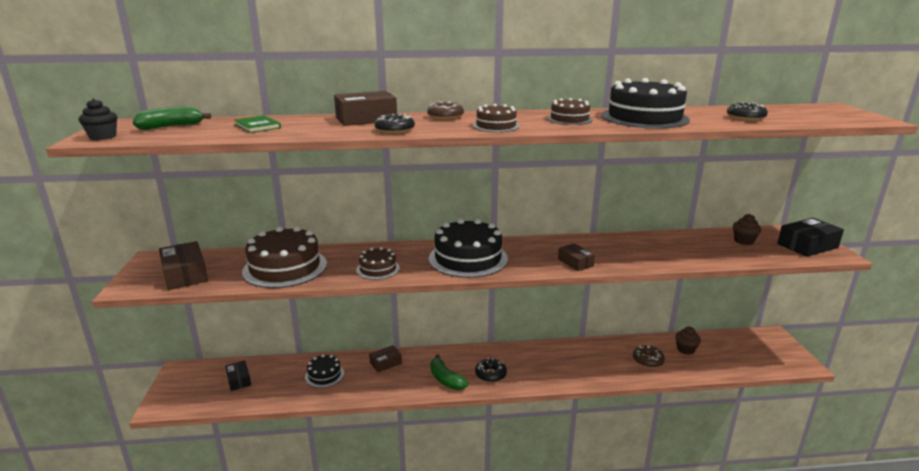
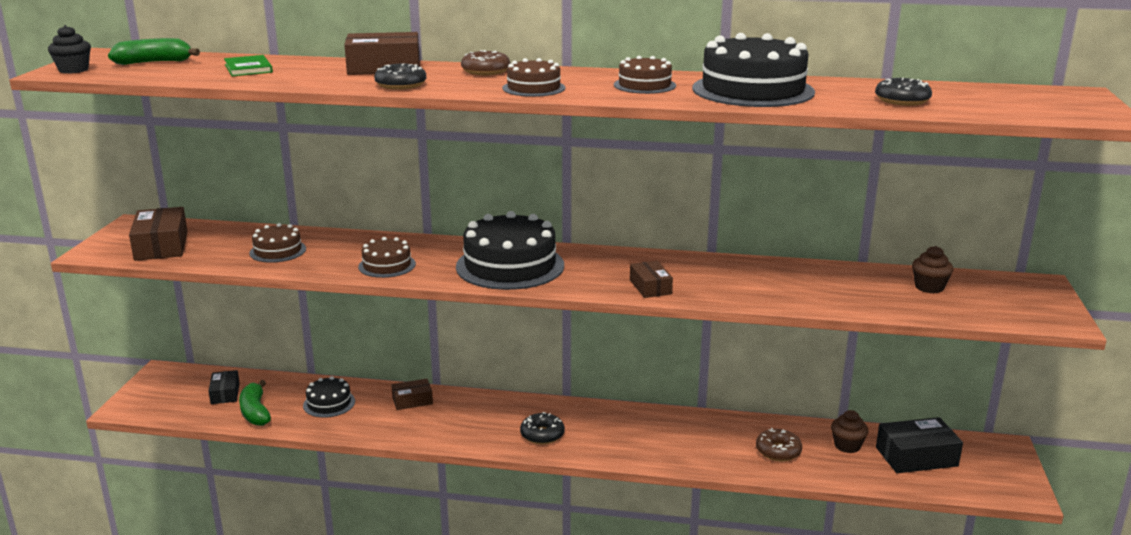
camera: 15 degrees right, 0 degrees up
brown cake [242,226,327,288] -> brown cake [249,223,306,263], size x0.52
green banana [430,354,468,390] -> green banana moved to [239,380,271,426]
black box [777,218,844,257] -> black box moved to [876,417,963,473]

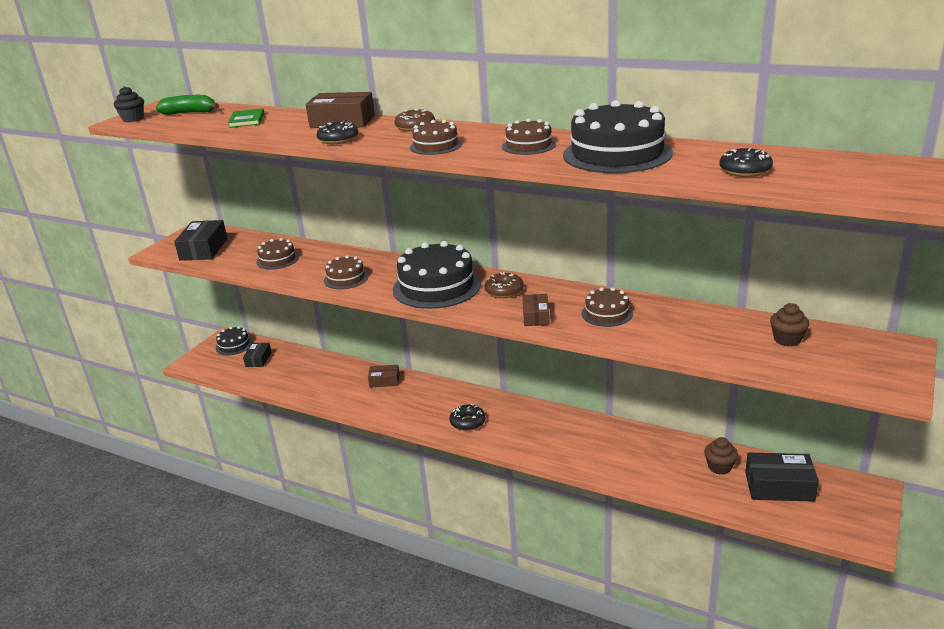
camera: 20 degrees right, 5 degrees up
brown box [129,207,188,261] -> black box [174,220,228,261]
green banana [239,380,271,426] -> none
black cake [303,376,355,418] -> black cake moved to [216,326,253,355]
brown donut [756,428,802,461] -> brown donut moved to [484,272,524,298]
none -> brown cake [582,287,633,327]

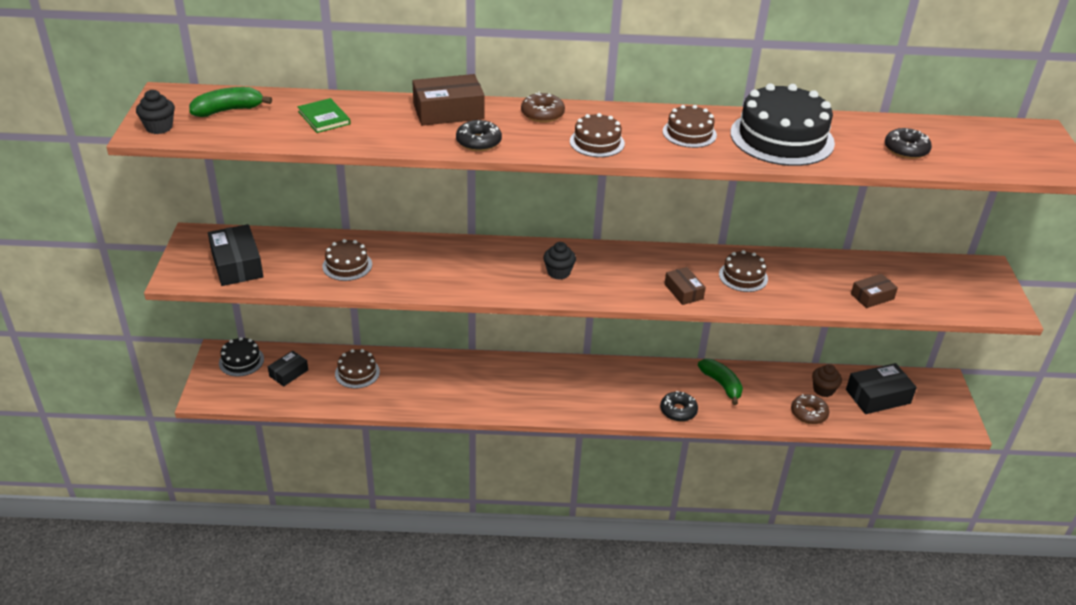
camera: 30 degrees left, 10 degrees up
black box [243,343,272,367] -> black box turned 60 degrees clockwise [268,350,308,387]
brown cake [324,255,369,289] -> brown cake moved to [335,349,380,388]
brown box [368,365,400,387] -> brown box moved to [851,274,898,308]
black cake [393,241,481,309] -> black cupcake [543,242,576,280]
black donut [450,404,486,431] -> black donut moved to [660,391,698,422]
brown donut [484,272,524,298] -> brown donut moved to [791,394,829,424]
brown cupcake [770,303,809,346] -> none
none -> green banana [698,359,743,405]

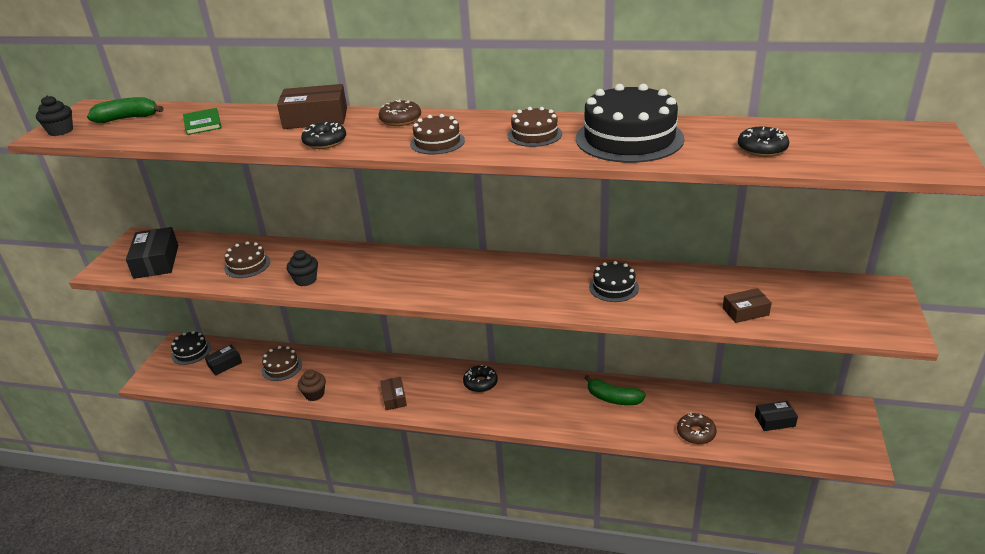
camera: 15 degrees right, 5 degrees down
black cupcake [543,242,576,280] -> black cupcake moved to [287,250,318,286]
black donut [660,391,698,422] -> black donut moved to [463,365,498,392]
brown box [665,267,706,305] -> brown box moved to [380,377,407,410]
green banana [698,359,743,405] -> green banana turned 135 degrees clockwise [584,375,646,405]
brown cake [719,250,768,292] -> black cake [589,261,639,302]
brown cupcake [812,364,842,397] -> brown cupcake moved to [298,369,326,401]
black box [846,363,917,414] -> black box [755,401,798,431], size x0.60

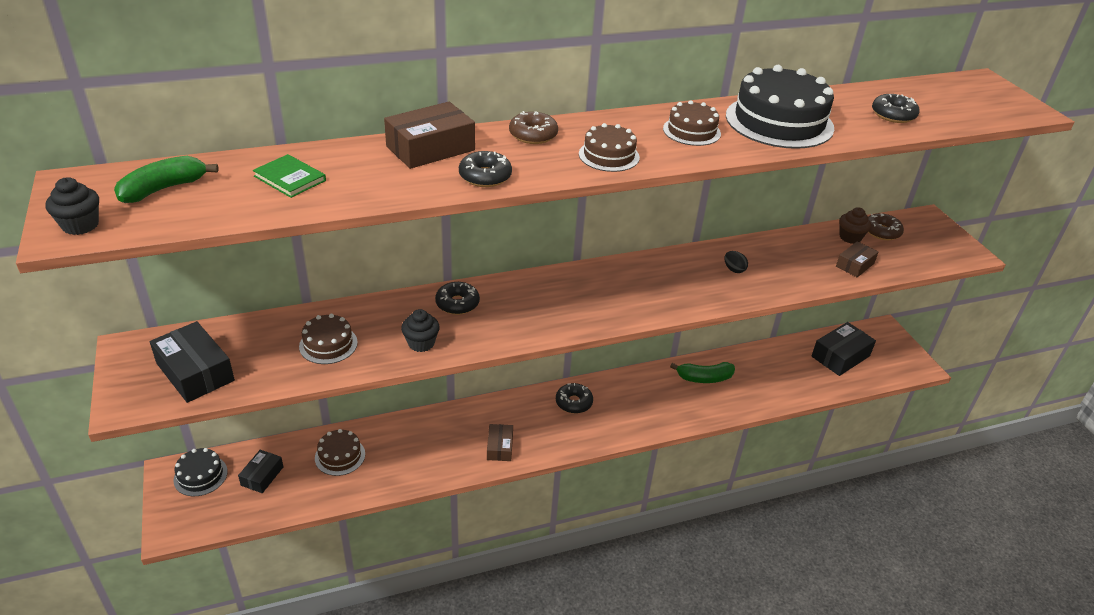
camera: 35 degrees left, 5 degrees up
brown cupcake [298,369,326,401] -> brown cupcake moved to [839,207,871,244]
brown box [380,377,407,410] -> brown box turned 45 degrees clockwise [487,424,513,461]
black cake [589,261,639,302] -> black egg [724,251,748,273]
brown donut [677,413,717,444] -> brown donut moved to [868,213,904,240]
black box [755,401,798,431] -> black box [811,322,876,376], size x1.66
none -> black donut [435,282,480,315]

